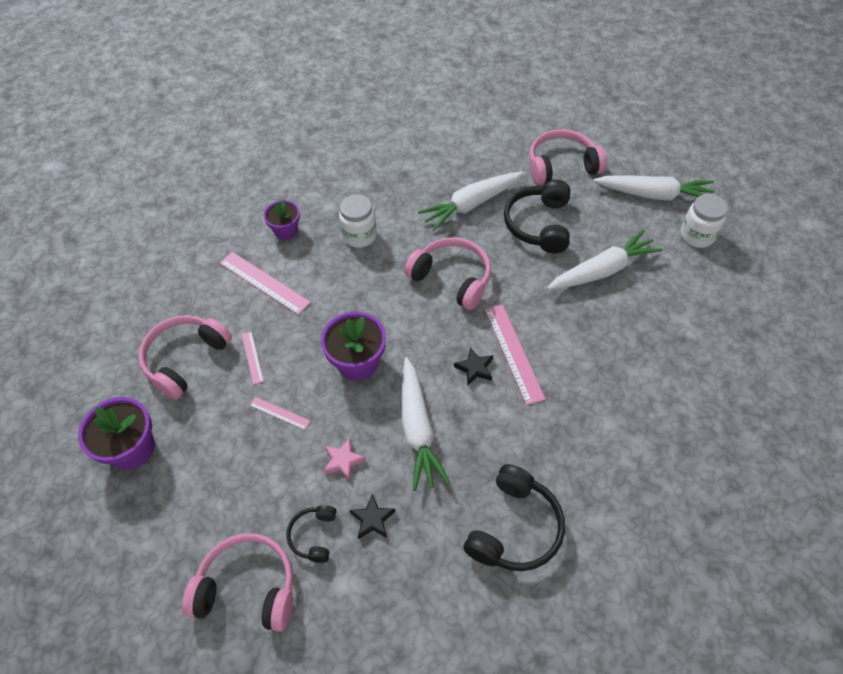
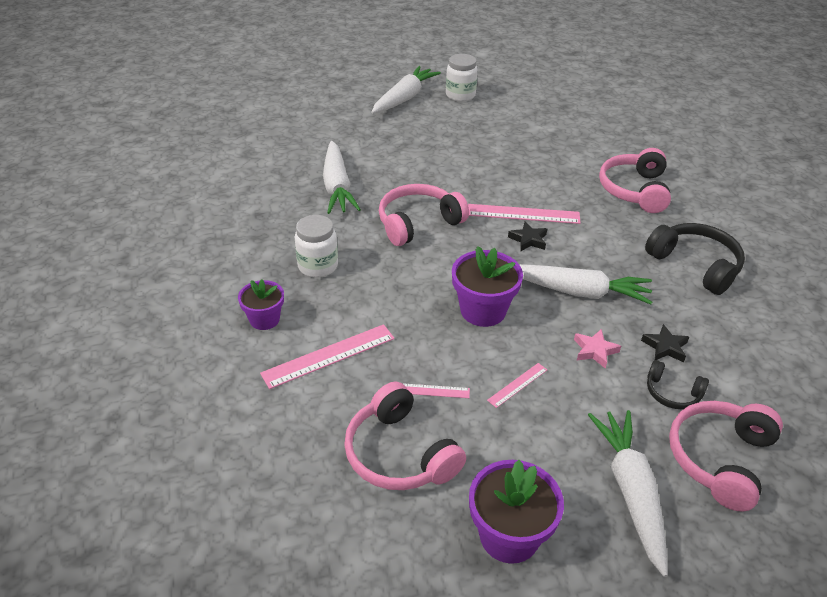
camera: 70 degrees left, 15 degrees down
black headphones [504,180,570,253] -> none
pink headphones [529,129,607,185] -> pink headphones moved to [599,148,671,213]
white carrot [547,229,663,290] -> white carrot moved to [588,410,668,577]

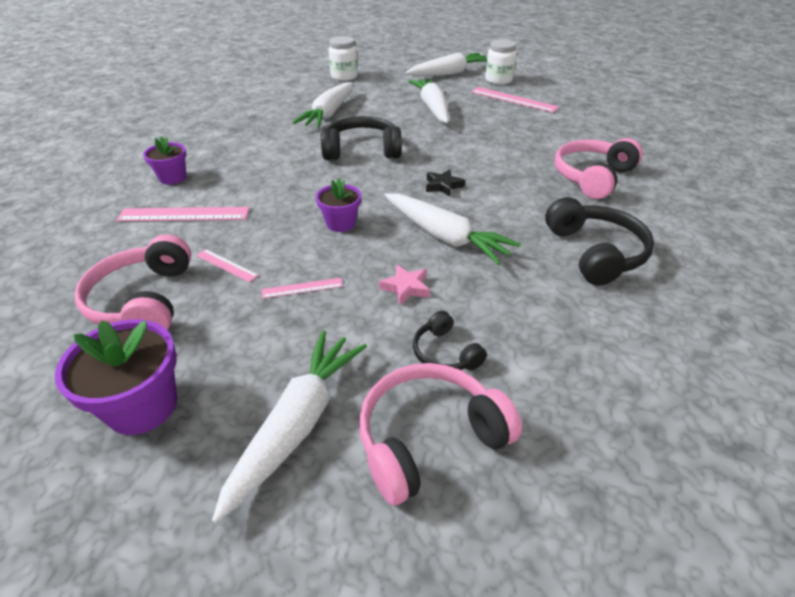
camera: 30 degrees right, 0 degrees up
white jar [295,215,338,278] -> white jar moved to [329,36,358,81]
pink headphones [379,184,469,246] -> black headphones [321,116,402,160]
purple flower pot [452,246,523,327] -> purple flower pot [316,178,361,232], size x0.64
pink ruler [468,204,581,224] -> pink ruler moved to [471,87,559,113]
black star [641,324,689,362] -> none
none -> white carrot [409,78,449,123]

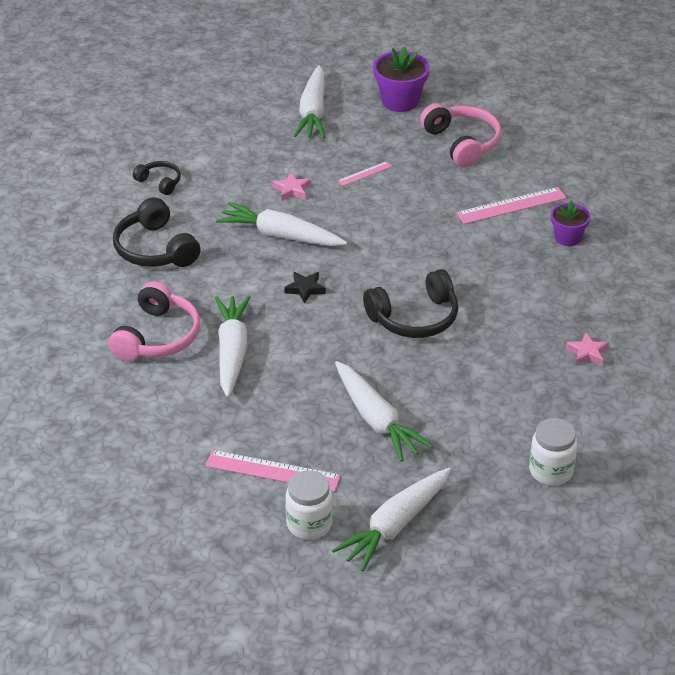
camera: 160 degrees right, 0 degrees up
pink ruler [196,249,259,282] -> none
white carrot [293,82,353,128] -> white carrot moved to [215,296,250,397]
purple flower pot [316,178,361,232] -> none
pink headphones [359,363,522,506] -> none
black headphones [413,311,487,370] -> black headphones moved to [133,161,181,195]
none -> pink star [565,333,609,366]

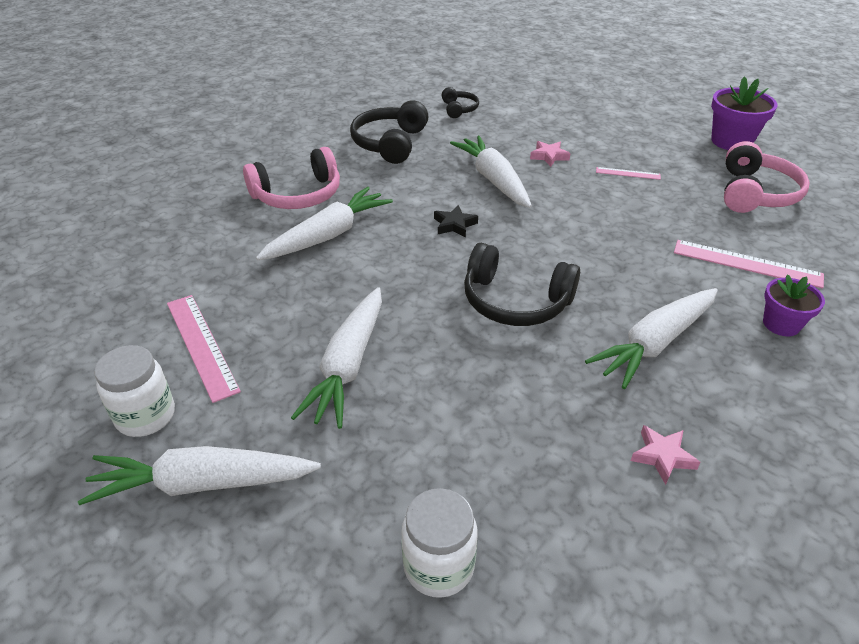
camera: 45 degrees right, 0 degrees up
white carrot [294,65,325,138] -> white carrot moved to [585,288,718,389]

